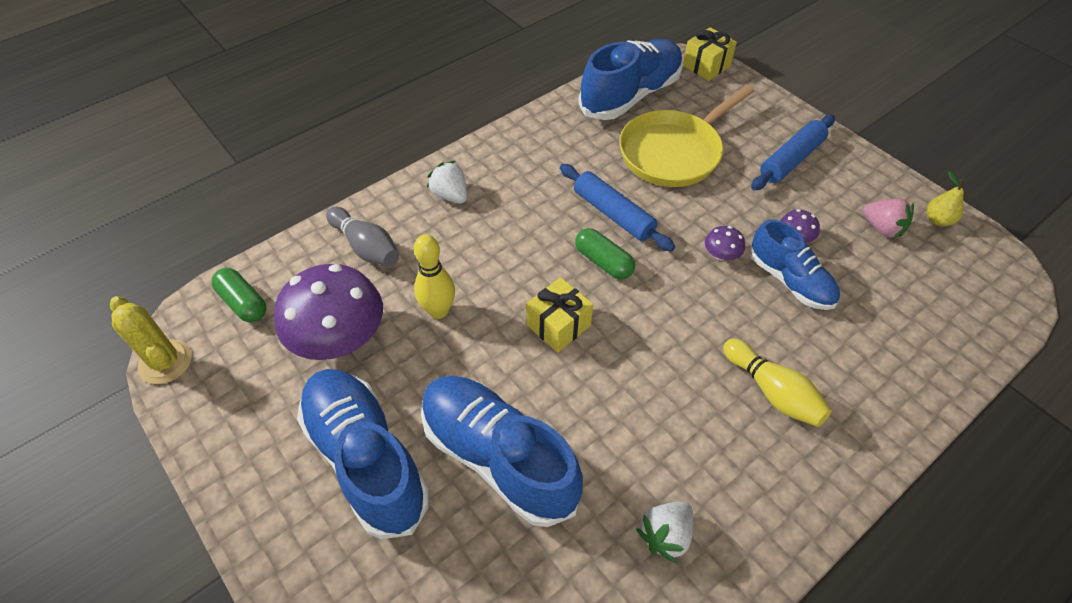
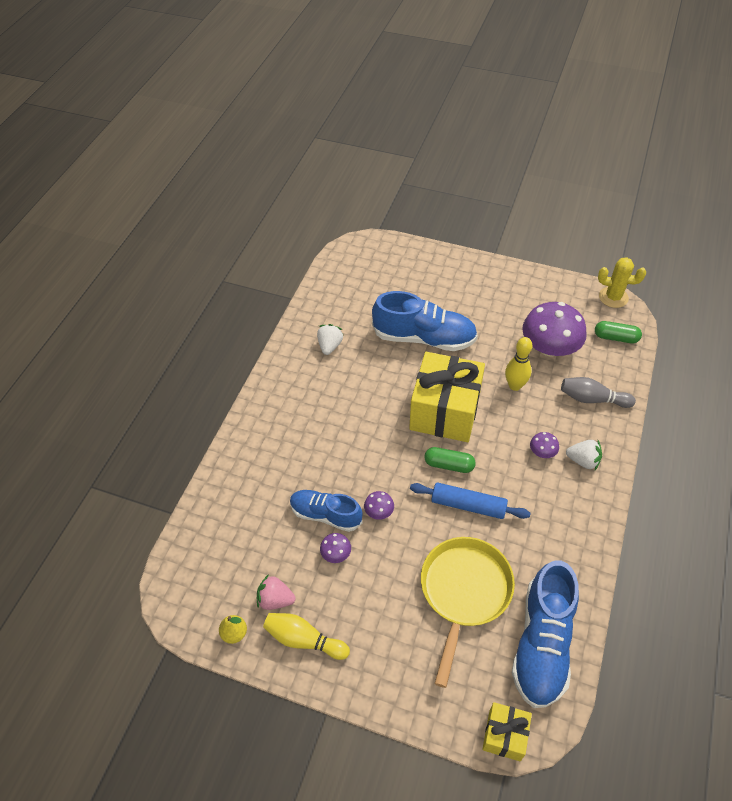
camera: 150 degrees right, 0 degrees up
blue shoe [297,369,430,539] -> none
yellow gift [526,277,593,353] -> yellow gift [409,352,485,442], size x2.02
yellow bowling pin [723,339,832,427] -> yellow bowling pin moved to [263,613,350,660]
blue rolling pin [751,115,835,190] -> none
none -> purple mushroom [530,432,559,458]

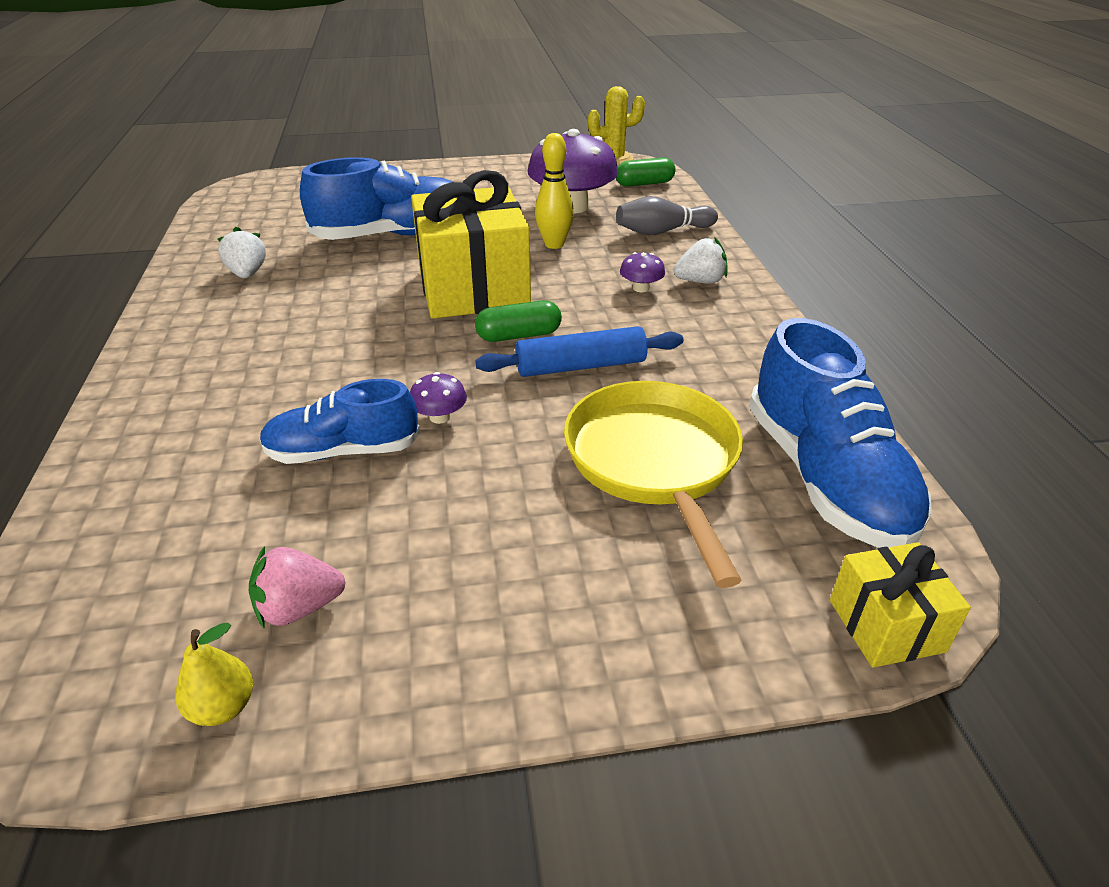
camera: 30 degrees left, 15 degrees down
yellow bowling pin [263,613,350,660] -> none
purple mushroom [320,533,351,563] -> none

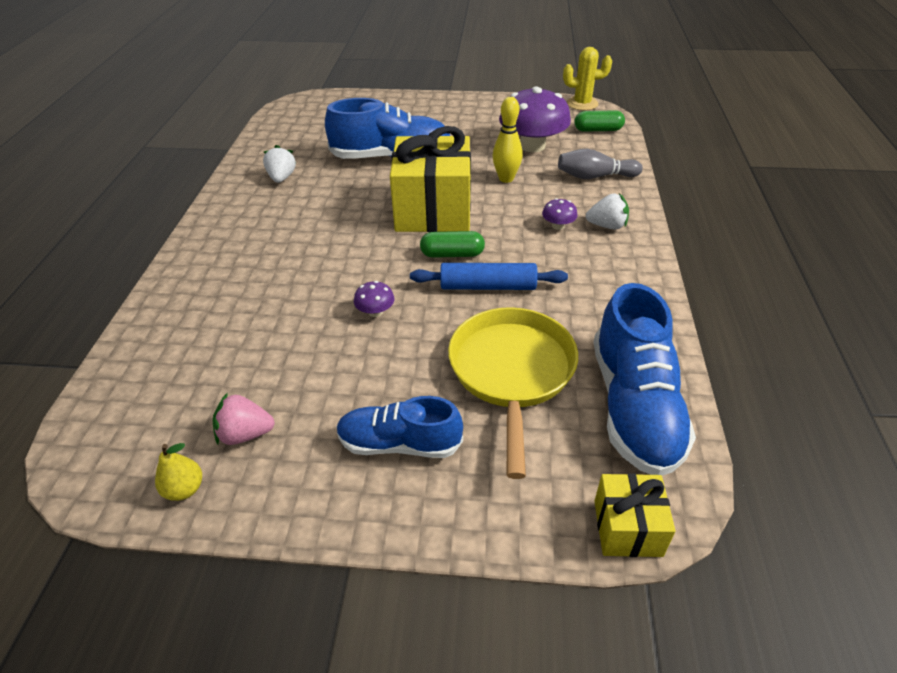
camera: 15 degrees right, 5 degrees up
blue shoe [259,379,420,464] -> blue shoe moved to [336,396,463,458]

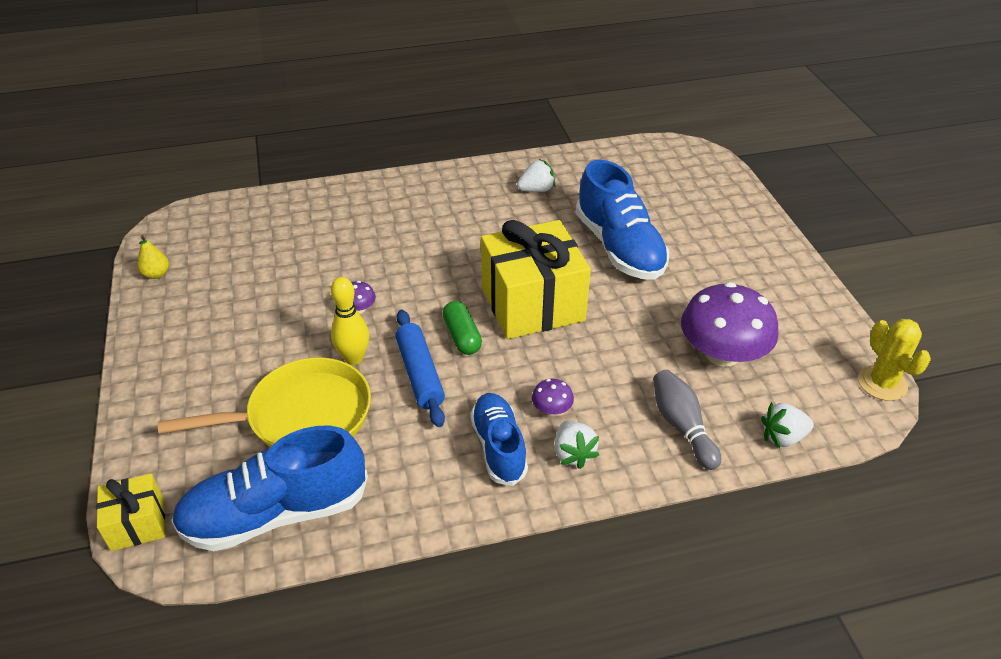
camera: 70 degrees right, 0 degrees up
pink strawberry [213,392,275,445] -> none
blue shoe [336,396,463,458] -> blue shoe moved to [470,393,528,486]
yellow bowling pin [493,97,523,183] -> yellow bowling pin moved to [331,277,369,365]
green capsule [574,110,625,132] -> none
none -> white strawberry [761,402,814,448]

